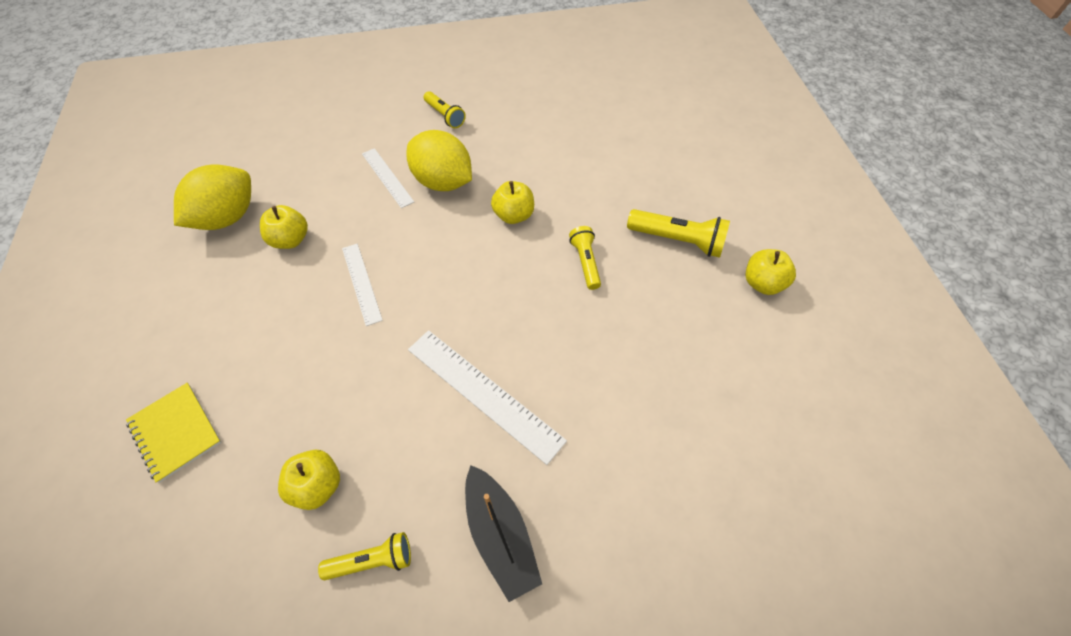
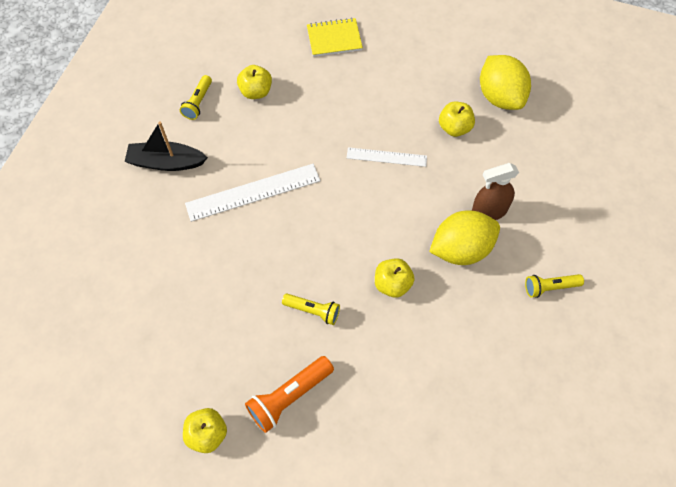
camera: 120 degrees right, 5 degrees up
white ruler [362,148,414,208] -> brown spray bottle [472,163,519,220]
yellow flashlight [627,209,730,258] -> orange flashlight [245,356,334,433]

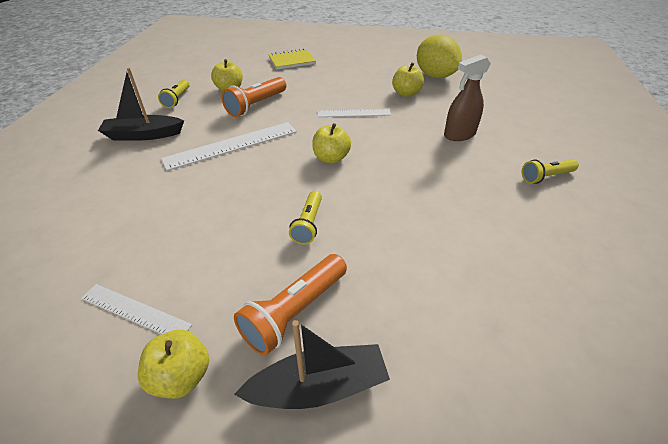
camera: 10 degrees left, 20 degrees down
yellow flashlight [282,294,340,325] -> yellow flashlight turned 90 degrees clockwise [289,191,322,245]
yellow apple [375,258,415,298] -> yellow apple moved to [312,123,351,164]
yellow lemon [429,210,500,265] -> none
none -> white ruler [81,284,192,334]
none -> orange flashlight [222,77,286,117]
none -> black boat [234,320,390,409]

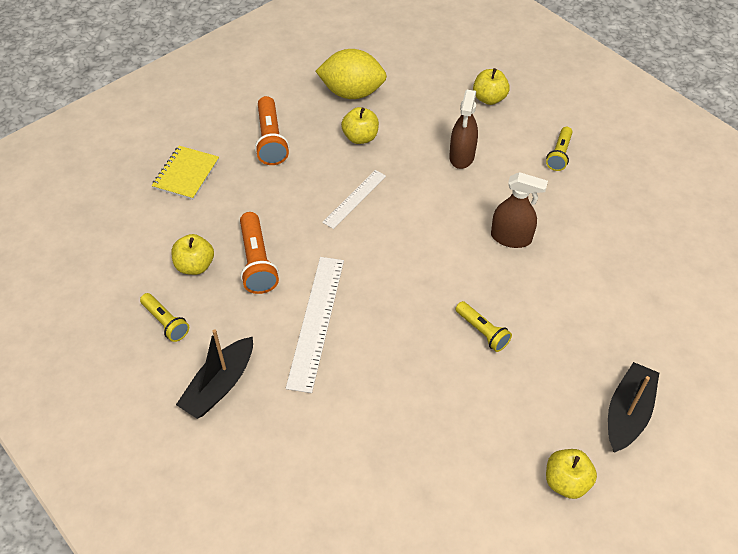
camera: 50 degrees left, 10 degrees up
white ruler [81,284,192,334] -> none
orange flashlight [234,254,347,356] -> orange flashlight moved to [255,96,289,165]
yellow apple [312,123,351,164] -> yellow apple moved to [473,68,510,105]
none -> brown spray bottle [491,172,548,248]

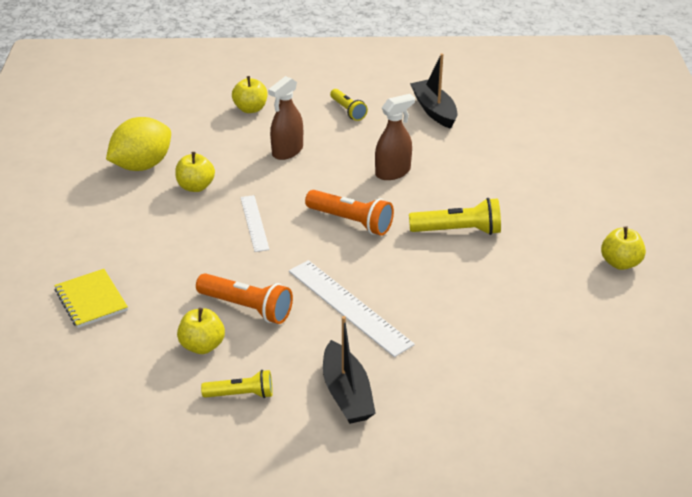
camera: 50 degrees left, 15 degrees down
orange flashlight [255,96,289,165] -> orange flashlight moved to [305,190,394,236]
brown spray bottle [449,90,478,169] -> brown spray bottle turned 75 degrees clockwise [268,76,303,160]
yellow flashlight [455,301,512,352] -> yellow flashlight [409,198,501,235], size x1.54
black boat [608,362,659,453] -> black boat moved to [410,53,458,129]

